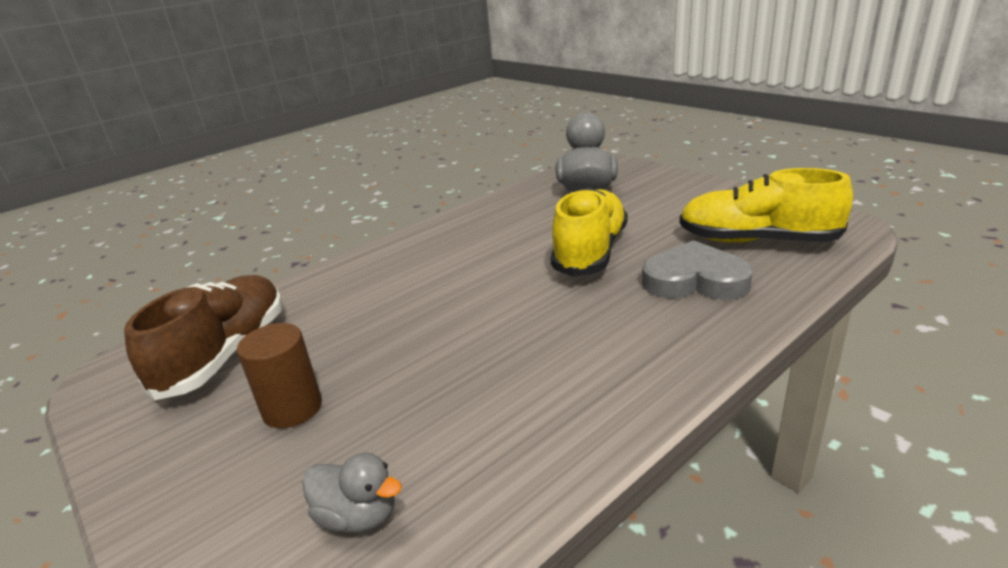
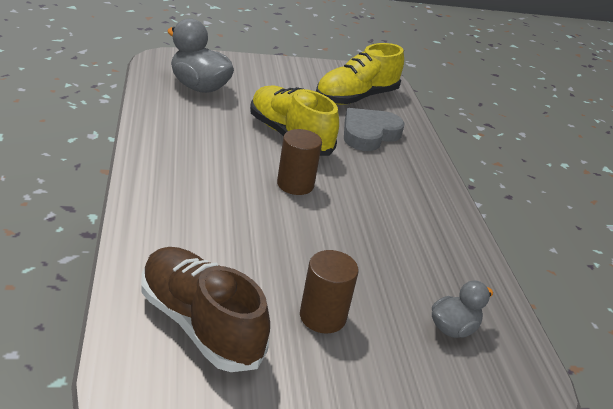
camera: 65 degrees left, 5 degrees up
none -> brown cylinder [277,129,322,195]

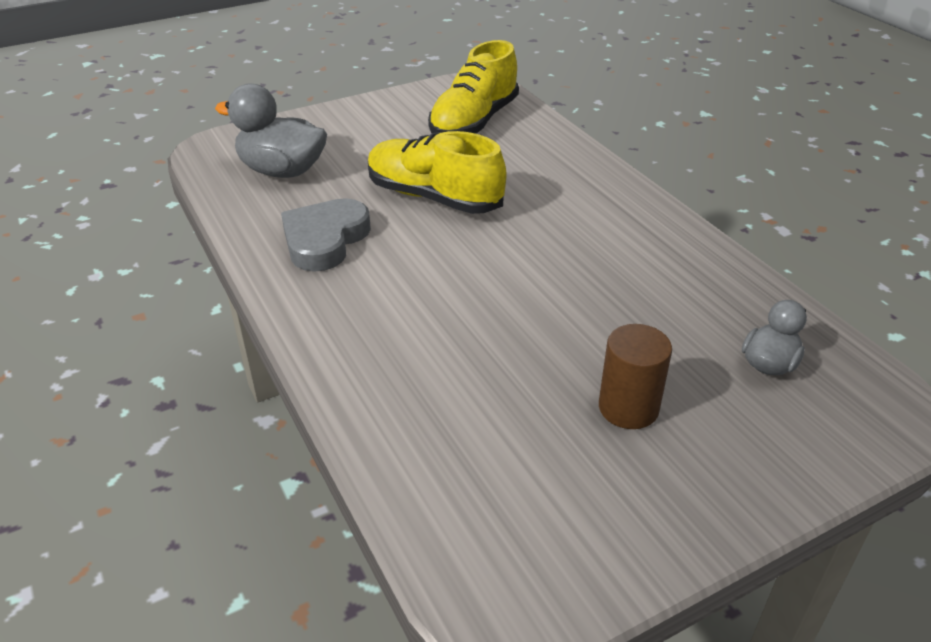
camera: 15 degrees left, 5 degrees up
brown shoe [141,247,270,372] -> none
brown cylinder [277,129,322,195] -> none
grey heart [344,108,405,151] -> grey heart moved to [281,198,371,272]

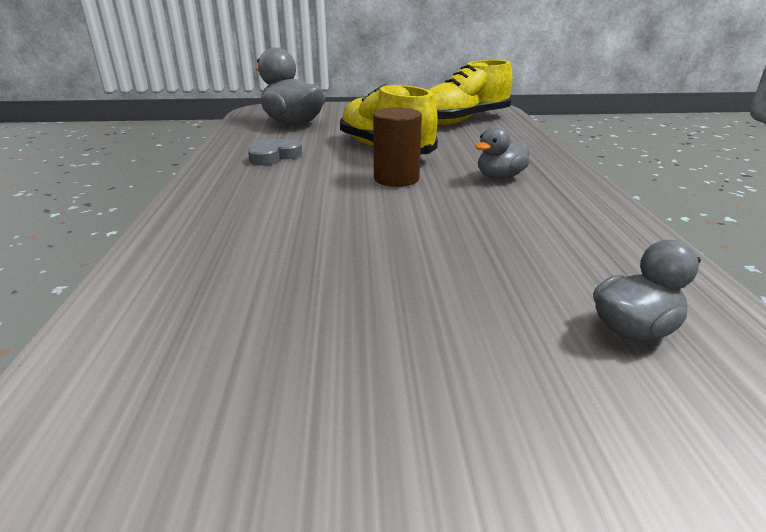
camera: 25 degrees right, 10 degrees down
grey heart [281,198,371,272] -> grey heart [248,139,302,165], size x0.64
brown cylinder [599,324,672,429] -> brown cylinder moved to [373,108,422,187]
none -> grey duck [475,126,530,179]

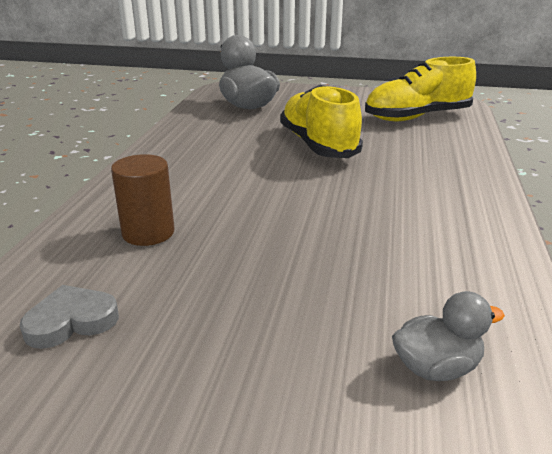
camera: 15 degrees right, 0 degrees up
grey heart [248,139,302,165] -> grey heart moved to [20,285,119,349]
brown cylinder [373,108,422,187] -> brown cylinder moved to [111,154,175,246]
grey duck [475,126,530,179] -> none

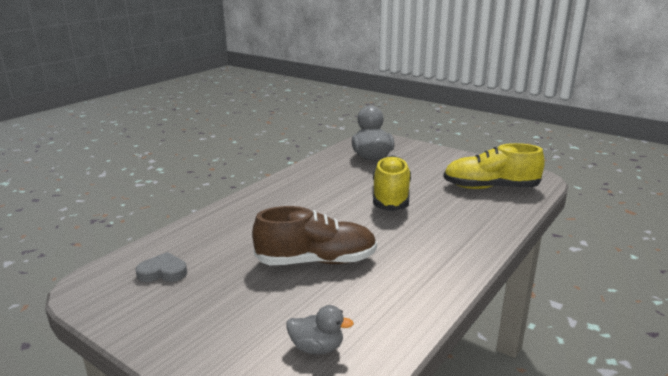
camera: 25 degrees right, 5 degrees down
brown cylinder [111,154,175,246] -> none
none -> brown shoe [252,206,377,265]

